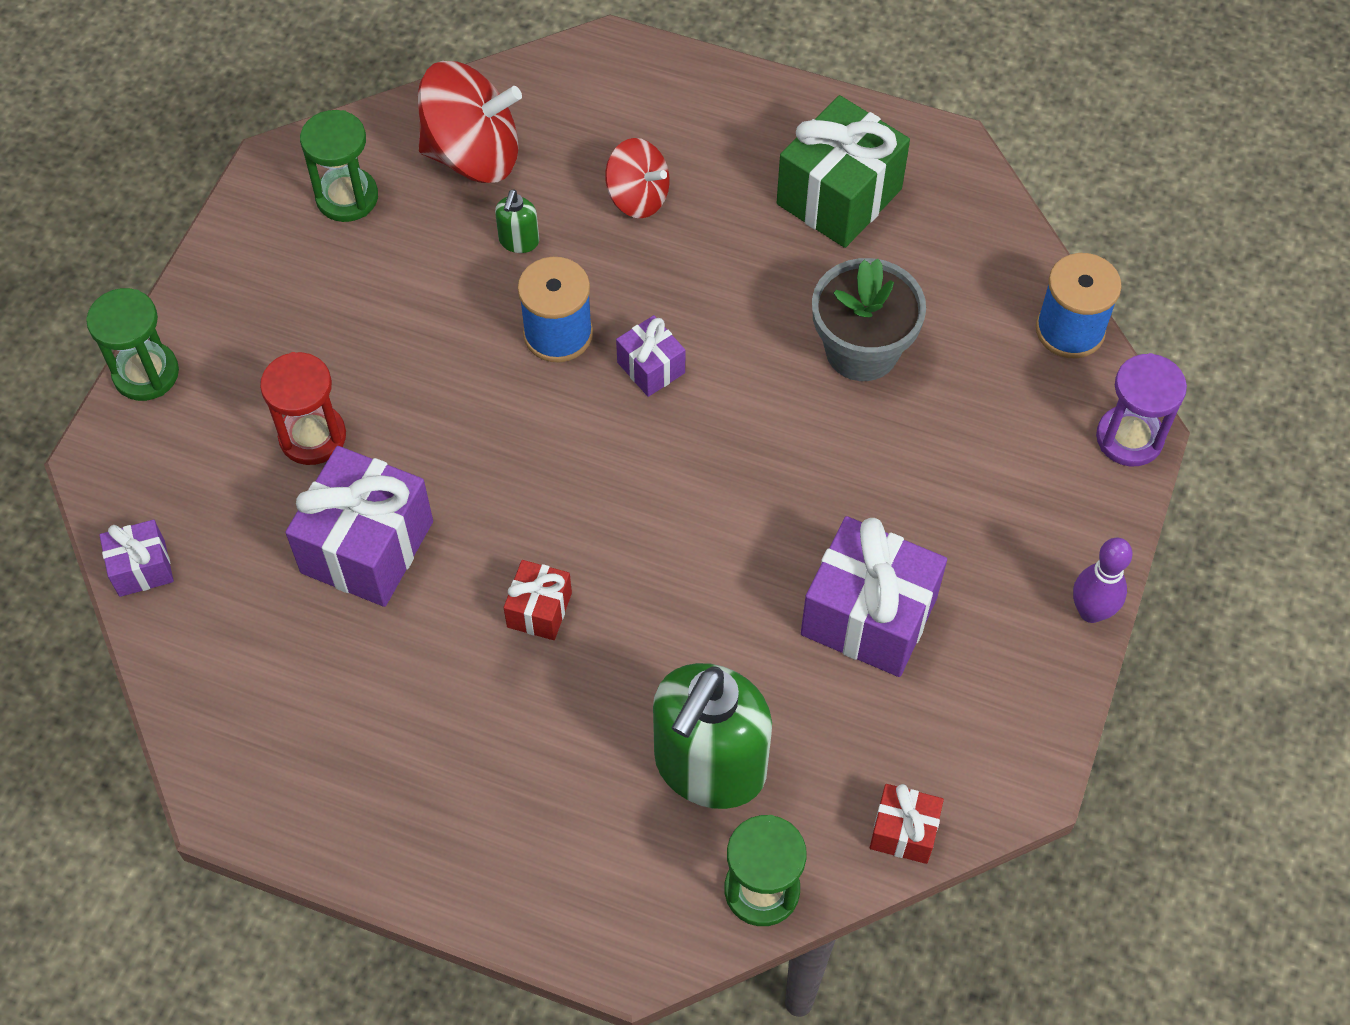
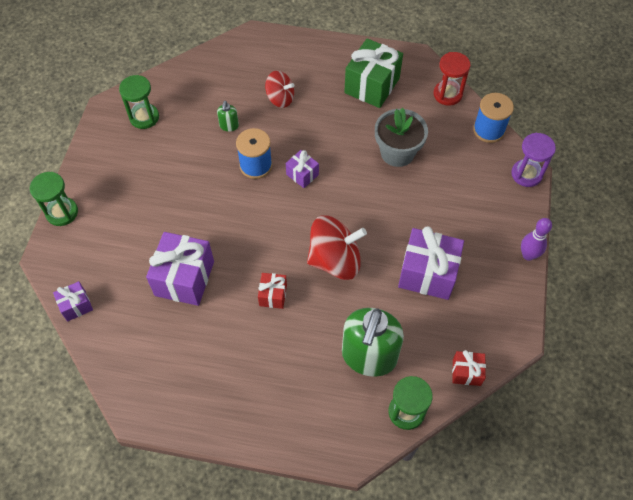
camera: 10 degrees left, 0 degrees up
red hourglass [260,352,346,465] -> red hourglass moved to [434,52,470,106]
red spinning top [418,61,522,183] -> red spinning top moved to [307,215,367,280]

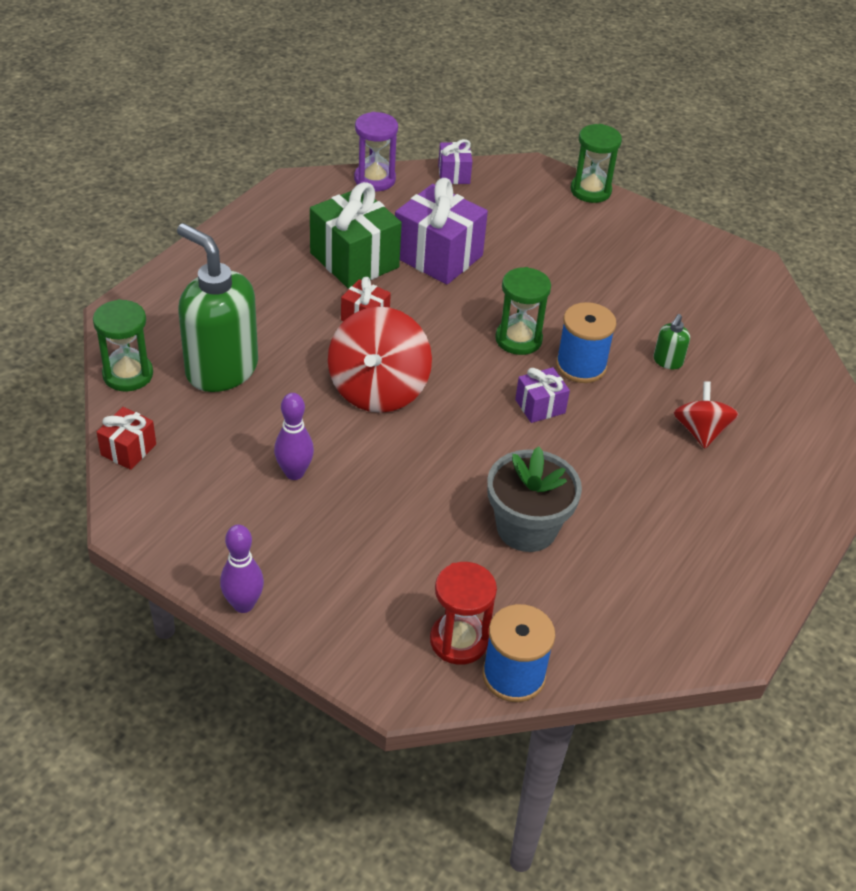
camera: 110 degrees right, 15 degrees down
green hourglass [119,75,159,129] -> green hourglass moved to [495,267,551,355]
green soap dispenser [217,101,239,132] -> green soap dispenser turned 90 degrees counterclockwise [653,314,690,369]
red spinning top [265,71,294,108] -> red spinning top turned 135 degrees clockwise [674,381,739,449]
green gift [344,38,403,108] -> green gift moved to [310,182,402,289]
purple gift [398,226,464,300] -> purple bowling pin [274,393,314,480]
red hourglass [434,52,470,106] -> red hourglass moved to [430,562,497,665]
purple hourglass [511,133,556,187] -> purple hourglass moved to [354,112,398,191]

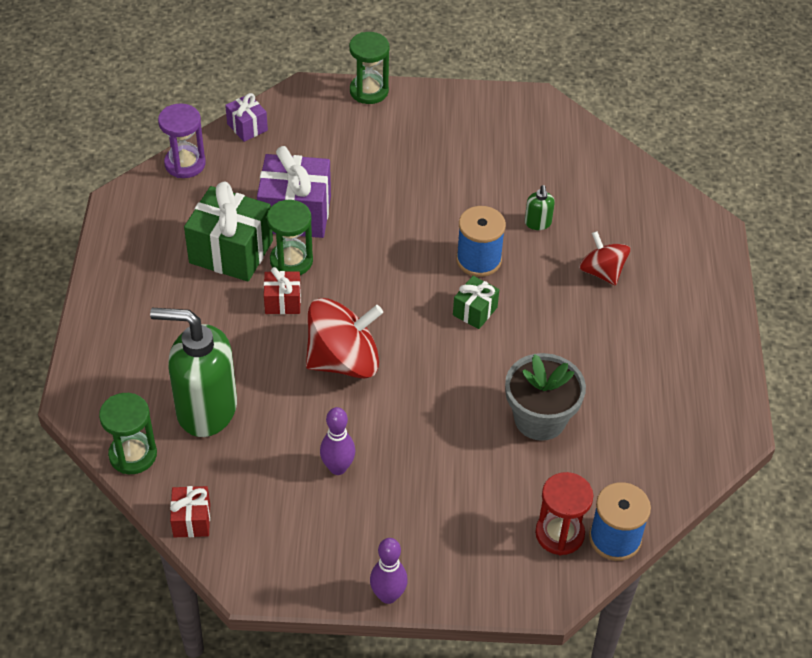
camera: 30 degrees left, 5 degrees up
red spinning top [328,307,432,413] -> red spinning top turned 90 degrees counterclockwise [306,298,383,378]
green hourglass [495,267,551,355] -> green hourglass moved to [267,200,313,275]
purple gift [515,367,570,423] -> green gift [453,276,499,329]

